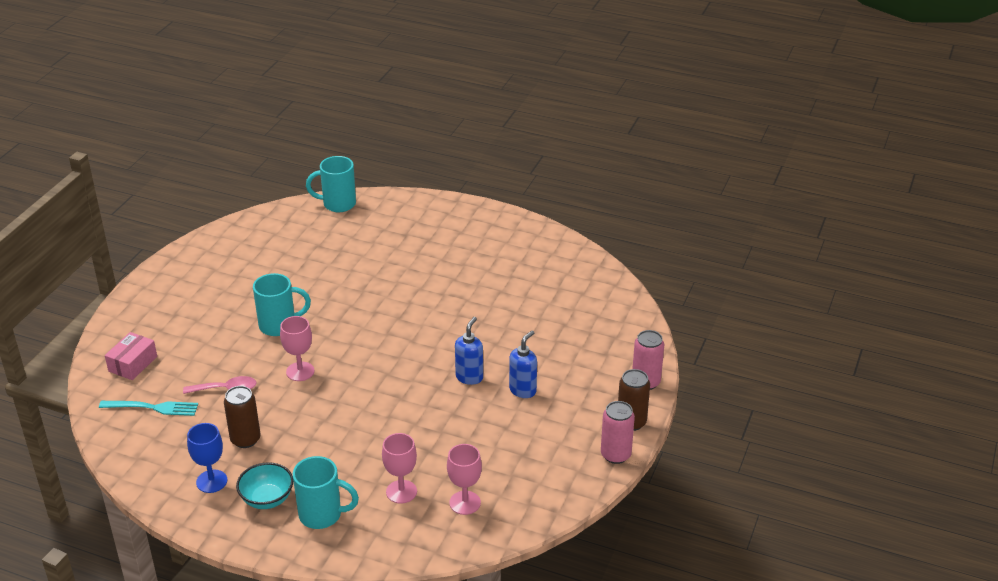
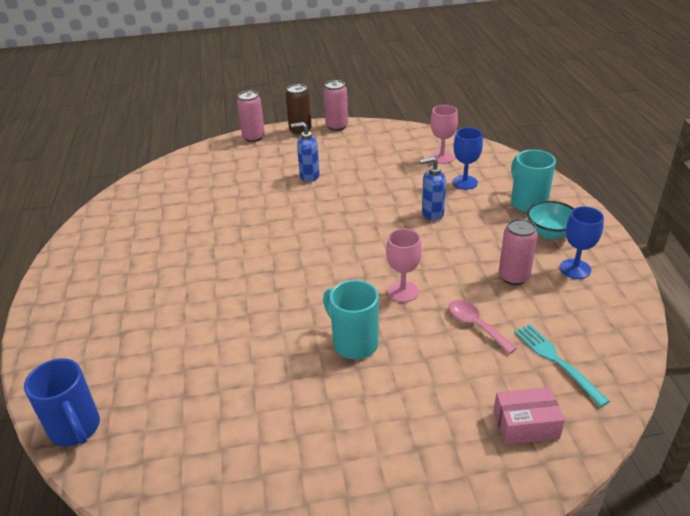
camera: 120 degrees left, 0 degrees up
brown can [224,386,261,448] -> pink can [499,218,538,285]
turquoise mug [306,156,356,212] -> blue mug [24,358,100,446]
pink goblet [382,433,417,504] -> blue goblet [452,127,483,190]
blue soap dispenser [455,317,483,385] -> blue soap dispenser moved to [419,156,446,220]

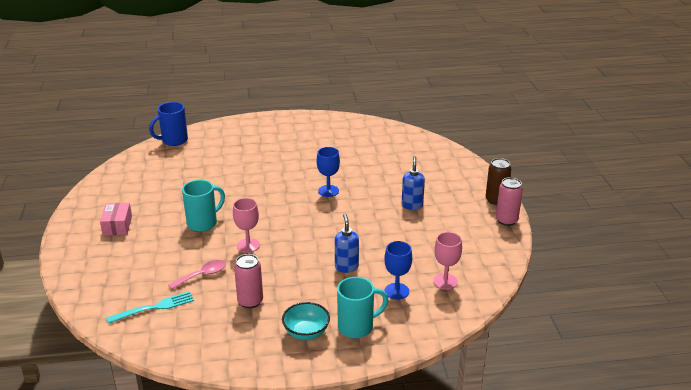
camera: 90 degrees right, 5 degrees down
pink can [237,91,265,142] -> none
pink box [494,387,565,445] -> pink box moved to [100,203,132,236]
blue goblet [560,206,604,279] -> blue goblet moved to [317,147,340,197]

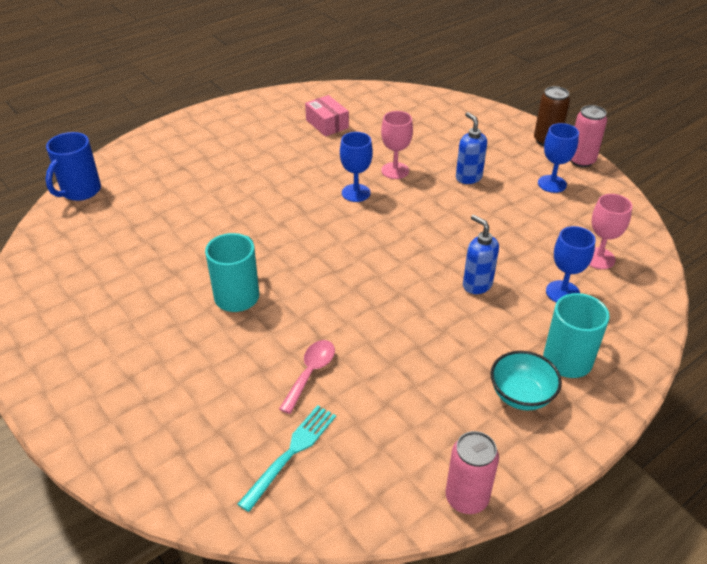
camera: 30 degrees left, 10 degrees up
pink box [100,203,132,236] -> pink box moved to [305,95,349,137]
pink goblet [233,198,260,253] -> pink goblet moved to [381,111,413,179]
pink can [234,254,263,308] -> pink can moved to [446,431,499,514]
none -> blue goblet [538,123,579,193]

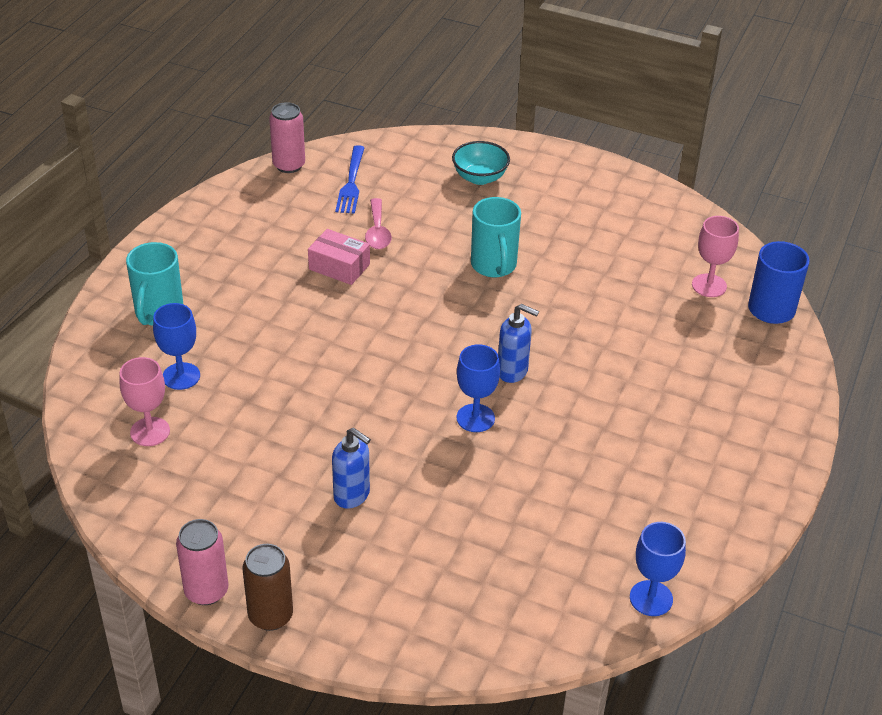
camera: 150 degrees right, 0 degrees up
turquoise fork [238,405,336,512] -> blue fork [335,145,365,214]
pink box [305,95,349,137] -> pink box moved to [308,229,370,285]
pink goblet [381,111,413,179] -> pink goblet moved to [692,216,739,297]
pink can [446,431,499,514] -> pink can moved to [269,102,305,173]
blue soap dispenser [463,215,499,294] -> blue soap dispenser moved to [498,304,539,383]
turquoise bowl [490,351,562,410] -> turquoise bowl moved to [452,141,510,185]
blue goblet [538,123,579,193] -> blue goblet moved to [630,522,686,616]

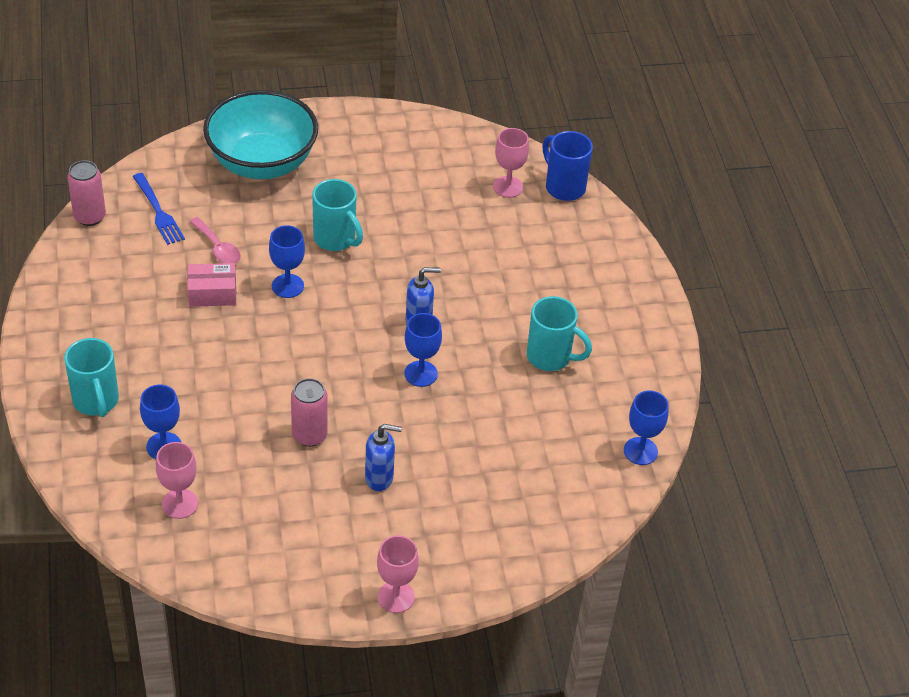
camera: 35 degrees left, 5 degrees up
pink can [176,519,228,605] -> pink can moved to [291,378,328,447]
brown can [243,544,293,631] -> pink goblet [377,535,419,613]
turquoise bowl [452,141,510,185] -> turquoise bowl [203,90,318,179], size x2.07
none -> blue goblet [269,225,305,298]
none -> turquoise mug [527,296,592,371]

